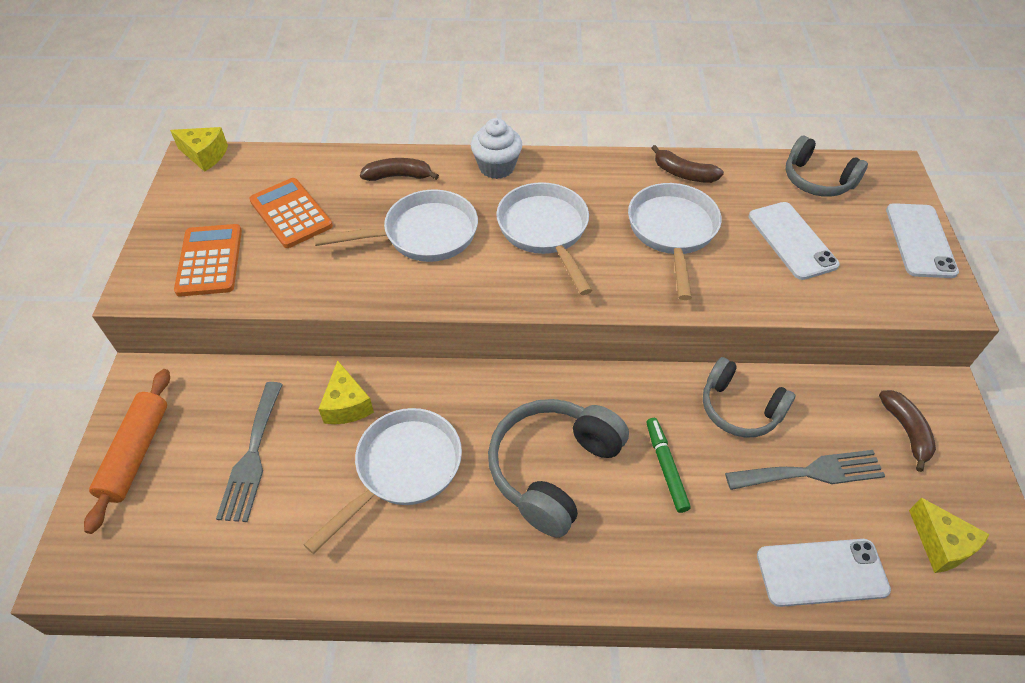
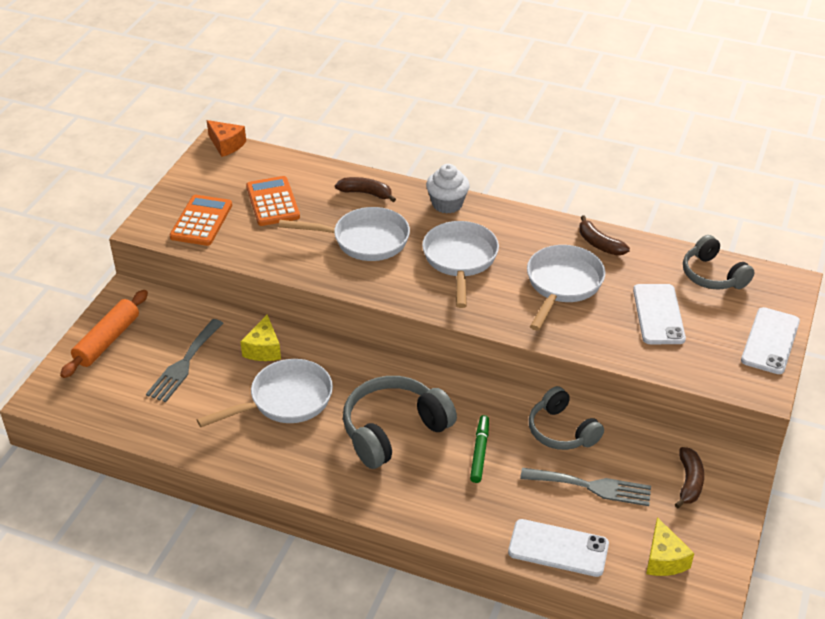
camera: 20 degrees right, 10 degrees down
yellow cheese [170,127,228,172] -> orange cheese [207,120,246,157]

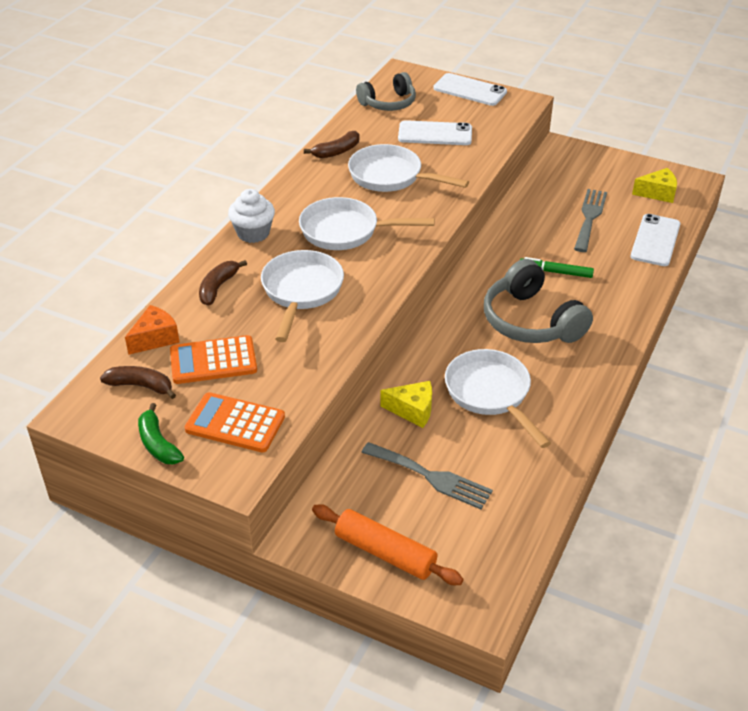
camera: 85 degrees left, 0 degrees up
orange cheese [207,120,246,157] -> orange cheese moved to [125,305,180,355]
grey headphones [529,386,604,450] -> none
brown banana [675,447,704,508] -> brown banana moved to [100,366,176,399]
none -> green banana [138,403,184,464]

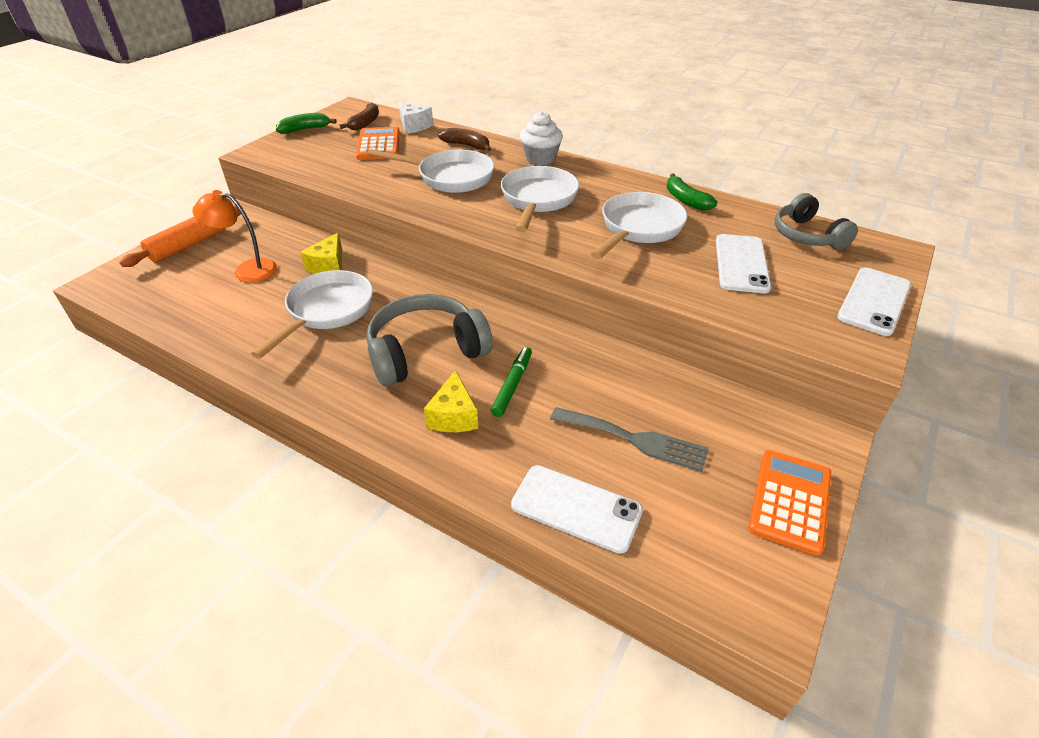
camera: 95 degrees right, 0 degrees up
orange cheese [125,305,180,355] -> white cheese [399,101,433,134]
orange calculator [185,392,285,452] -> orange calculator moved to [748,450,831,556]
brown banana [304,131,360,158] -> green banana [667,174,717,210]
grey fork [361,442,493,509] -> orange lamp [192,190,277,282]
white pan [445,349,551,448] -> white pan turned 45 degrees counterclockwise [251,270,373,359]
yellow cheese [632,168,677,203] -> yellow cheese moved to [424,370,478,432]

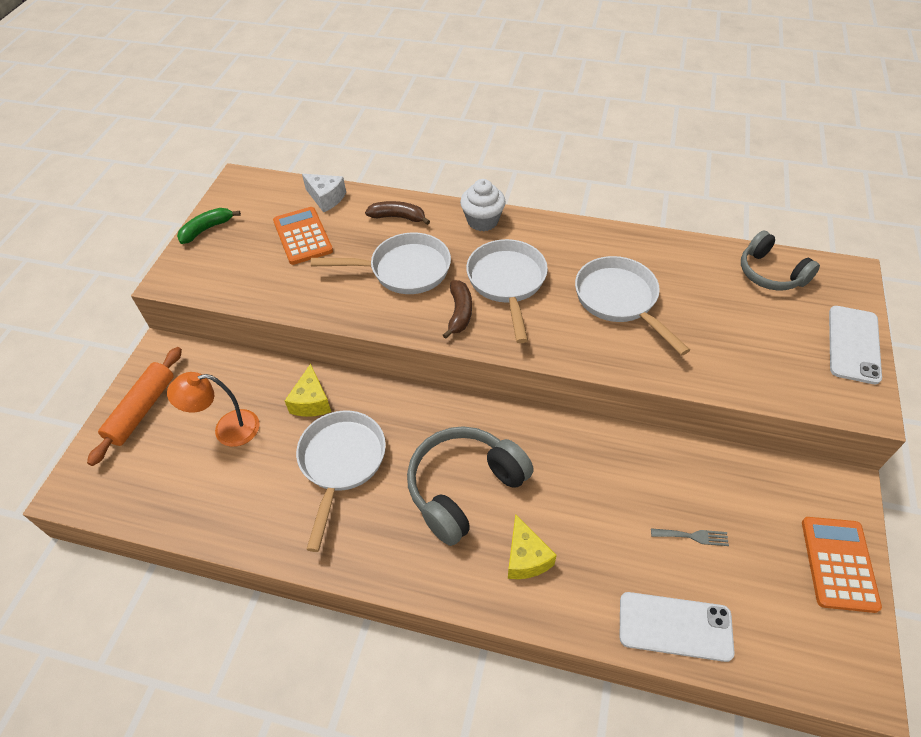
camera: 15 degrees left, 10 degrees up
brown banana [339,103,379,130] -> brown banana moved to [443,280,472,339]
green marker [491,347,532,417] -> none
grey fork [550,407,709,472] -> grey fork [651,528,729,546], size x0.53
white pan [591,192,687,259] -> white pan turned 45 degrees counterclockwise [575,256,690,356]
green banana [667,174,717,210] -> none
white phone [716,234,771,293] -> none

